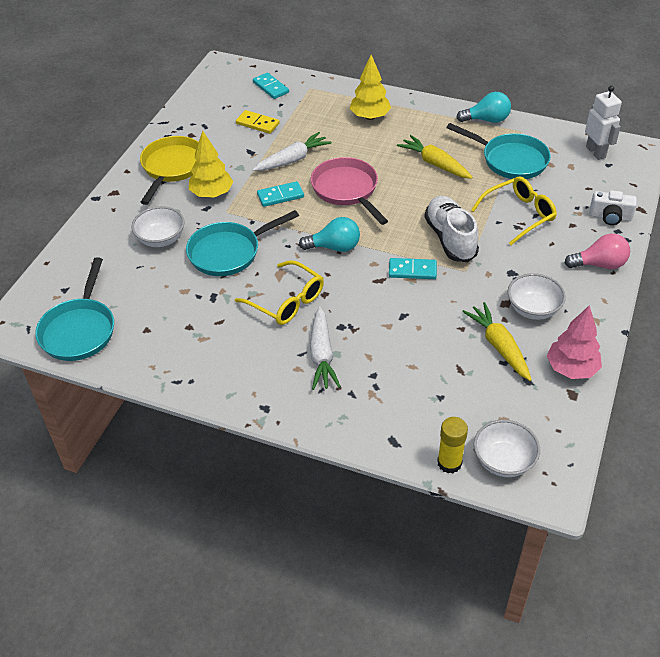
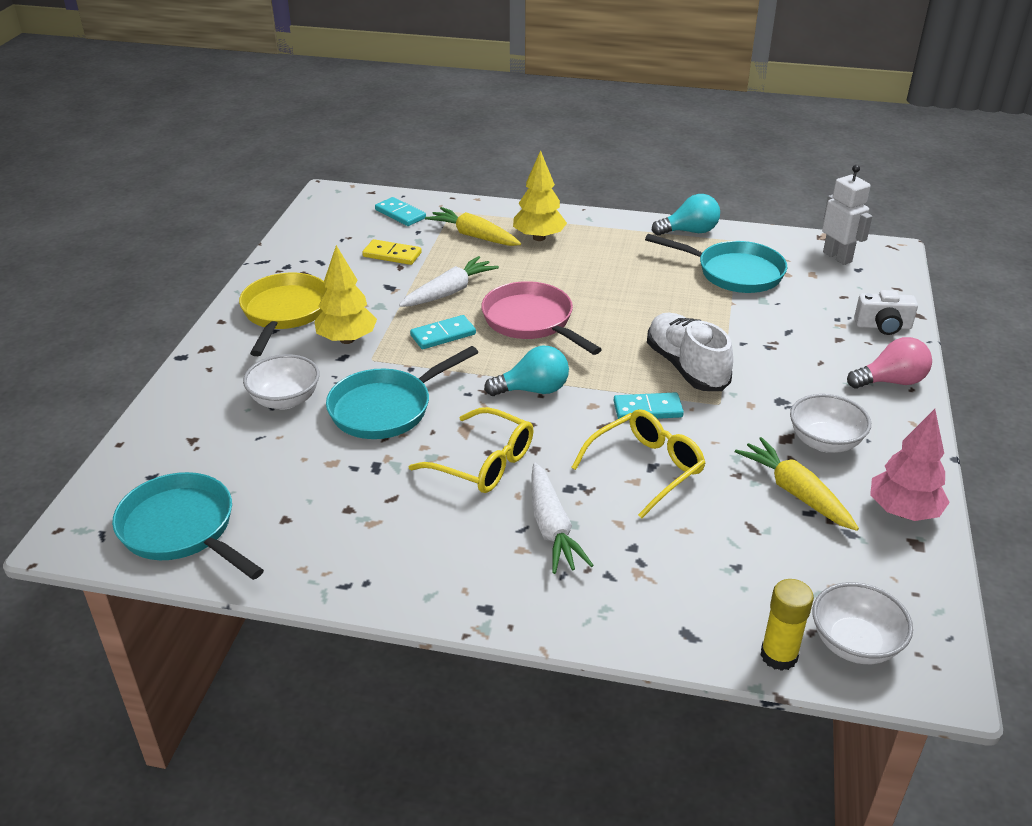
camera: 10 degrees left, 10 degrees down
turquoise pan [35,257,114,361] -> turquoise pan turned 135 degrees clockwise [112,472,264,580]
yellow carrot [397,135,473,179] -> yellow carrot moved to [425,207,521,246]
yellow glasses [471,176,557,245] -> yellow glasses moved to [571,409,705,519]

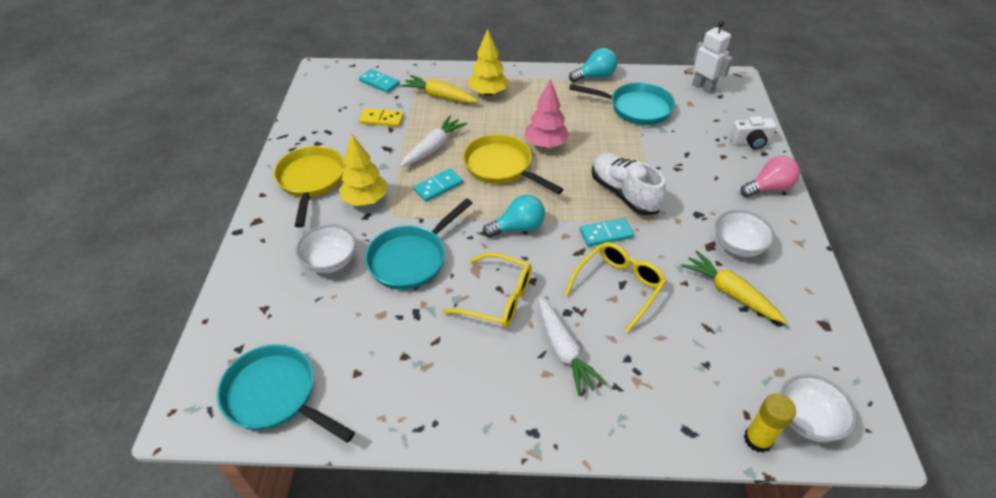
camera: 10 degrees left, 10 degrees up
pink pan [481,281,602,355] -> yellow pan [463,134,564,194]
pink tree [870,409,950,521] -> pink tree moved to [525,79,569,148]

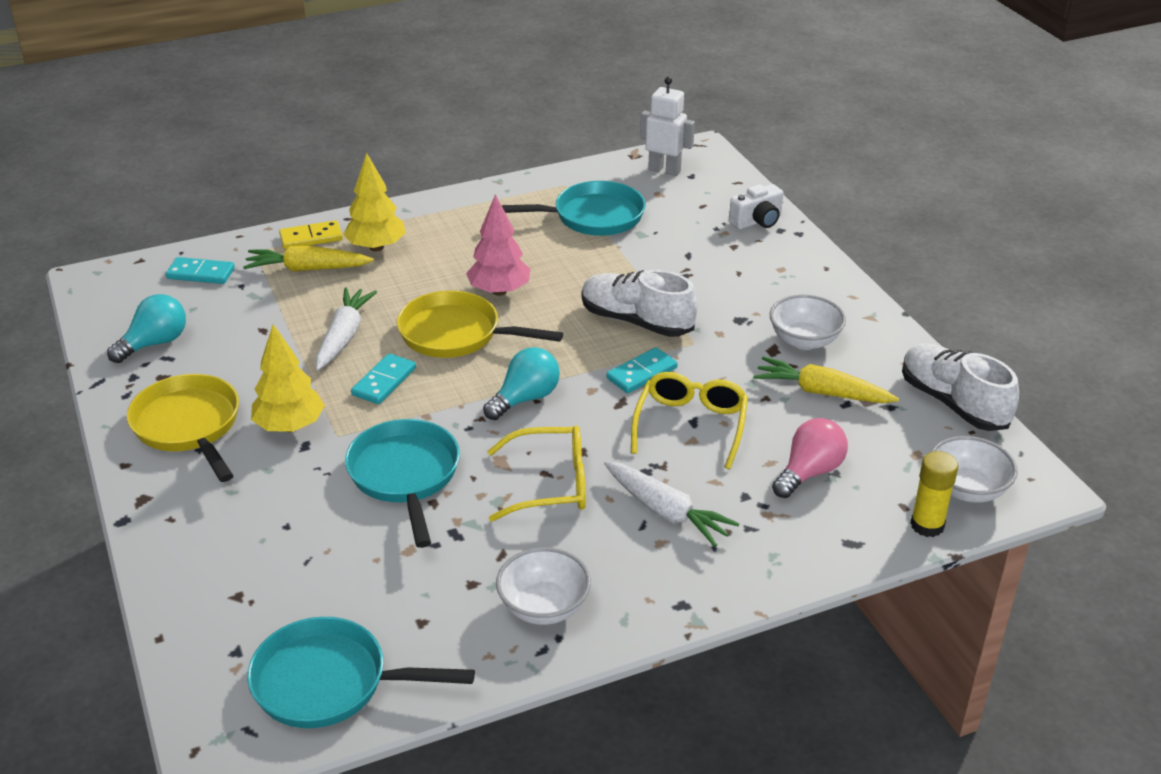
camera: 25 degrees left, 10 degrees down
white bowl [296,225,356,273] -> white bowl moved to [496,547,591,625]
yellow domino [359,108,404,127] -> yellow domino moved to [279,220,343,249]
turquoise pan [365,198,472,290] -> turquoise pan turned 150 degrees clockwise [345,419,460,548]
turquoise light bulb [569,48,618,82] -> turquoise light bulb moved to [107,294,186,363]
pink light bulb [740,156,800,198] -> pink light bulb moved to [772,418,848,498]
none -> white shoe [902,343,1019,431]

